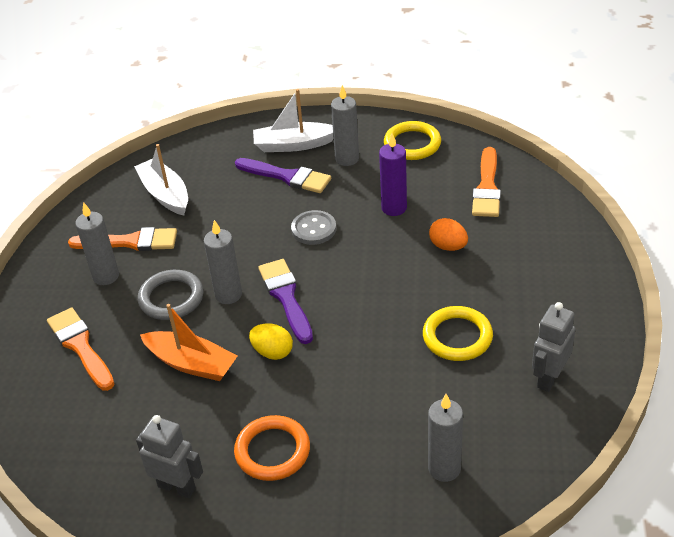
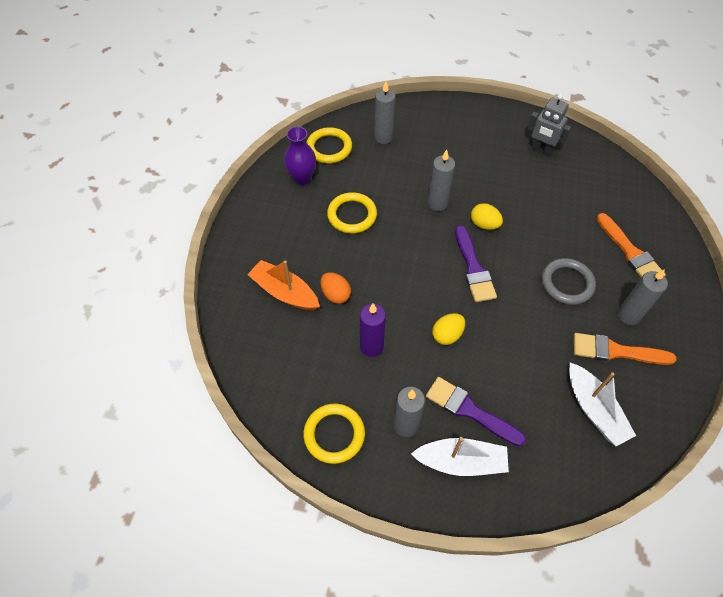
camera: 175 degrees left, 15 degrees up
orange boat [140,304,237,381] -> orange boat moved to [247,260,320,310]
grey candle [204,220,242,304] -> grey candle moved to [428,150,455,211]
orange ring [234,415,310,481] -> none
grey button [291,210,336,245] -> yellow egg [432,313,465,345]
orange brush [472,147,501,217] -> none
grey robot [532,302,576,392] -> purple vase [284,126,316,185]
none -> yellow ring [307,127,352,163]

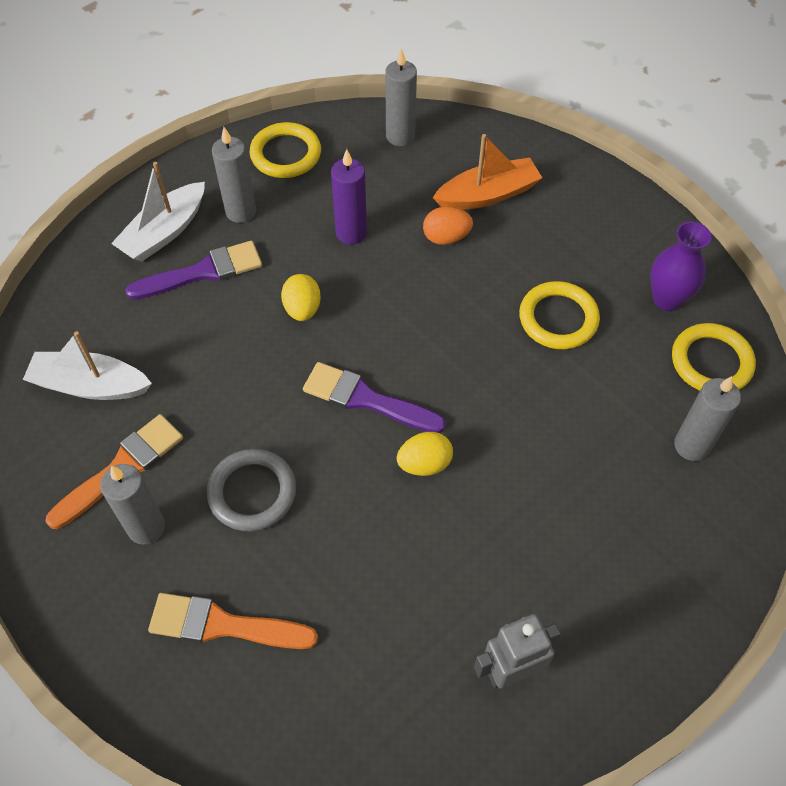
camera: 125 degrees right, 0 degrees up
grey candle [428,150,455,211] -> grey candle moved to [385,48,417,146]

